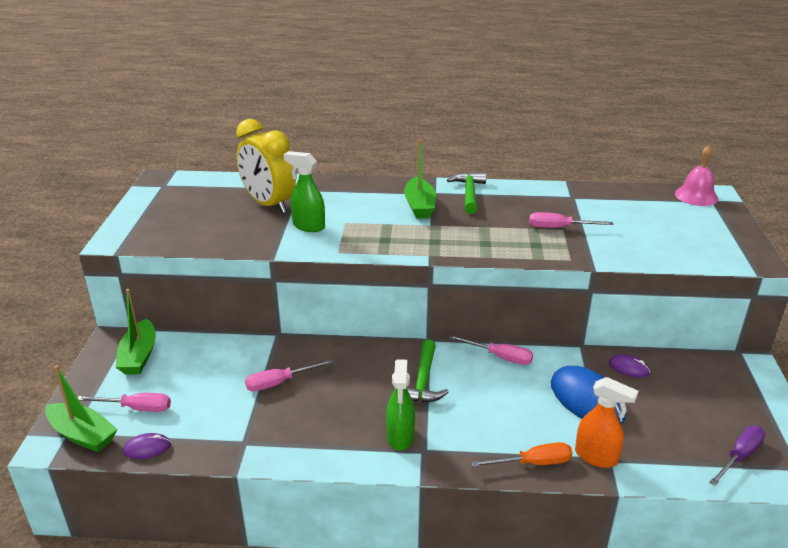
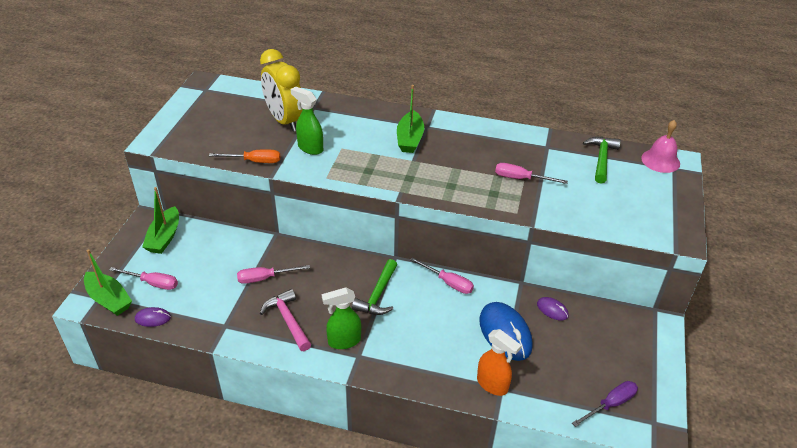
camera: 10 degrees right, 10 degrees up
green spray bottle [386,359,415,451] -> green spray bottle turned 60 degrees clockwise [322,287,361,349]
green hammer [447,172,486,214] -> green hammer moved to [583,137,621,184]
orange screwdriver [471,442,572,467] -> orange screwdriver moved to [209,150,280,163]
none -> pink hammer [260,289,311,351]

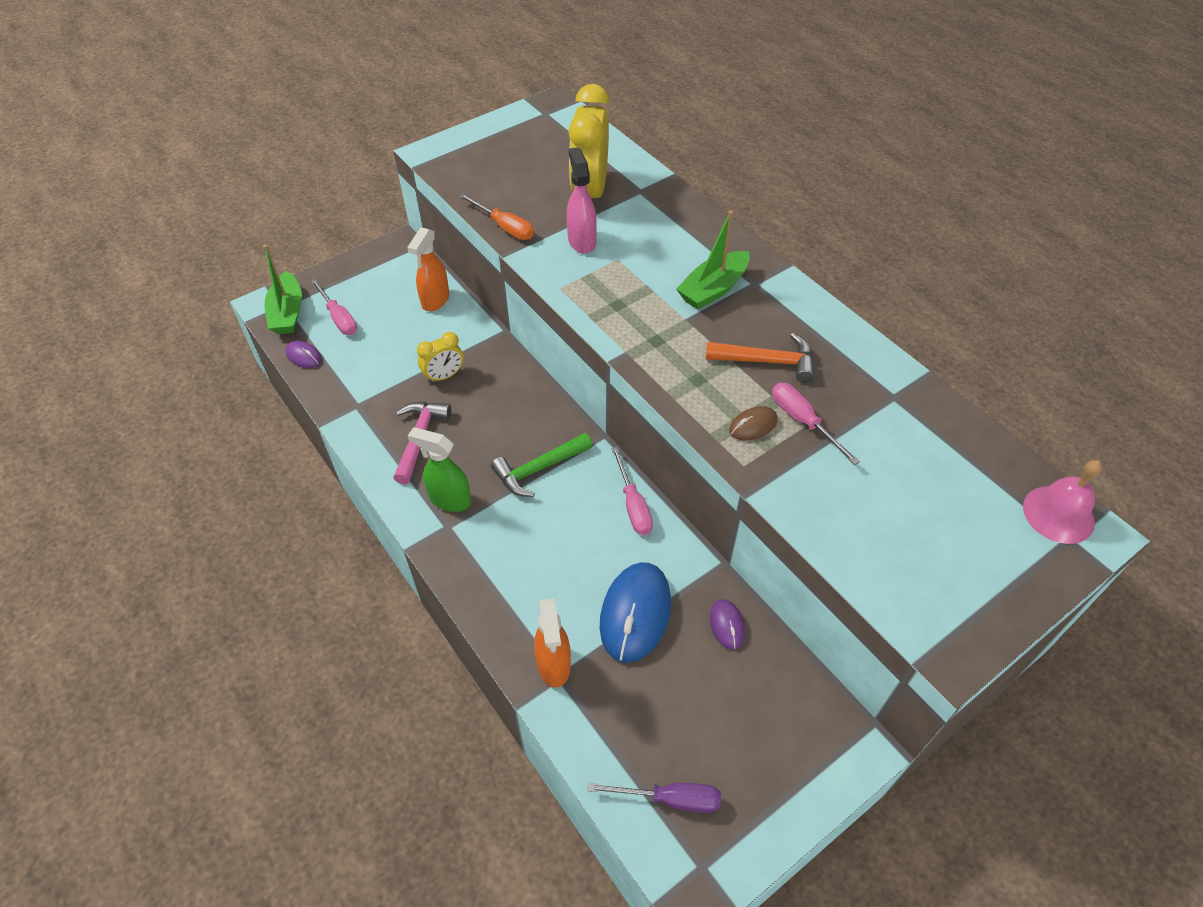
camera: 40 degrees right, 10 degrees up
green boat [142,187,179,254] -> none
pink screwdriver [237,265,310,284] -> yellow clock [417,332,464,383]
green spray bottle [291,86,323,155] -> pink spray bottle [567,147,597,254]
green hammer [583,137,621,184] -> none
none -> orange spray bottle [407,227,449,311]
none -> orange hammer [706,333,815,383]
none -> brown mouse [729,406,778,441]

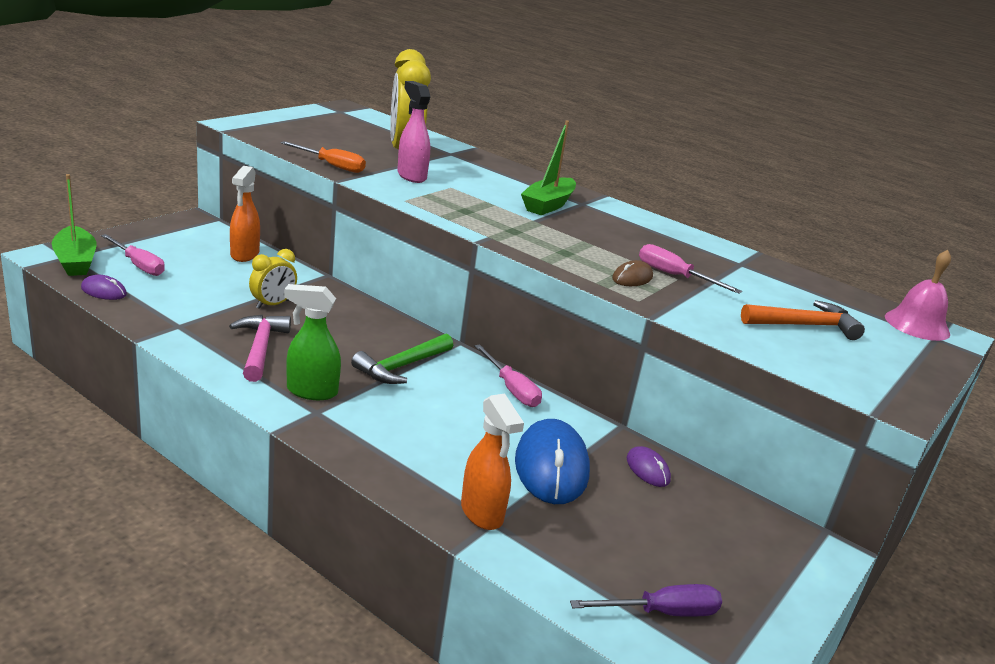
camera: 20 degrees left, 25 degrees down
orange hammer [706,333,815,383] -> orange hammer moved to [741,300,865,340]

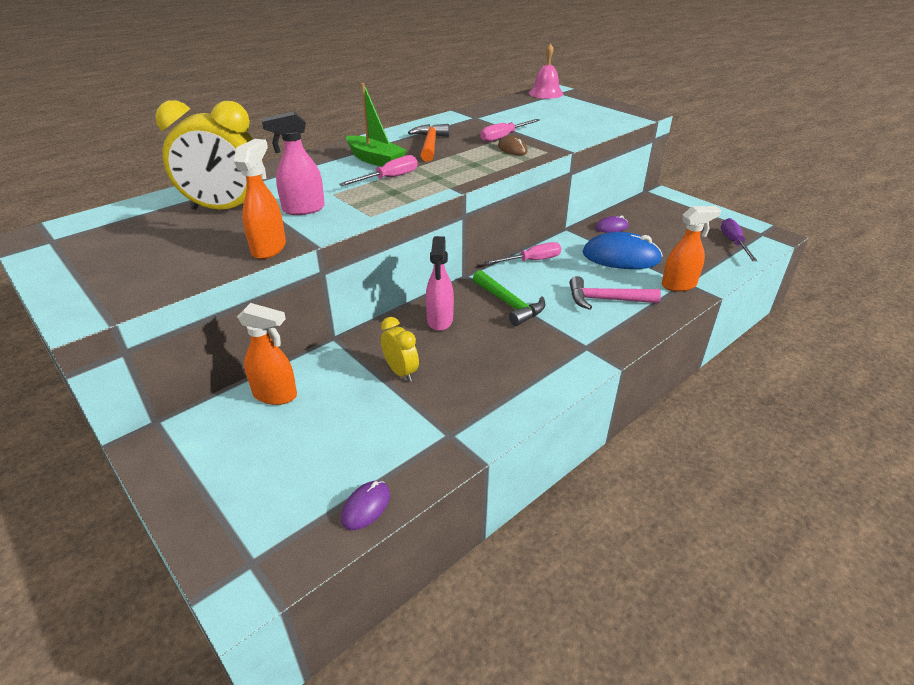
camera: 75 degrees left, 10 degrees up
green boat [52,174,96,276] -> none
pink screwdriver [101,234,165,276] -> pink screwdriver moved to [339,155,418,186]
pink hammer [229,315,291,382] -> pink hammer moved to [569,276,661,310]
orange screwdriver [280,141,366,173] -> orange spray bottle [234,139,286,259]
green spray bottle [284,284,341,400] -> none
orange hammer [741,300,865,340] -> orange hammer moved to [408,124,449,162]
none -> pink spray bottle [426,236,454,331]

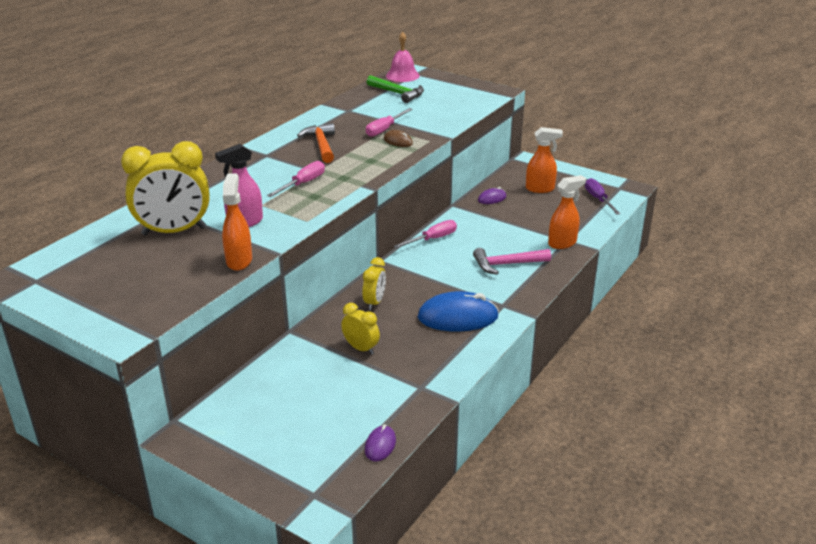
camera: 15 degrees left, 5 degrees down
orange spray bottle [237,303,297,405] -> orange spray bottle moved to [526,127,563,193]
green boat [346,83,407,167] -> none
pink spray bottle [426,236,454,331] -> yellow clock [362,257,386,310]
green hammer [473,270,545,326] -> green hammer moved to [367,75,424,103]
blue mouse [582,232,663,269] -> blue mouse moved to [418,291,499,331]

